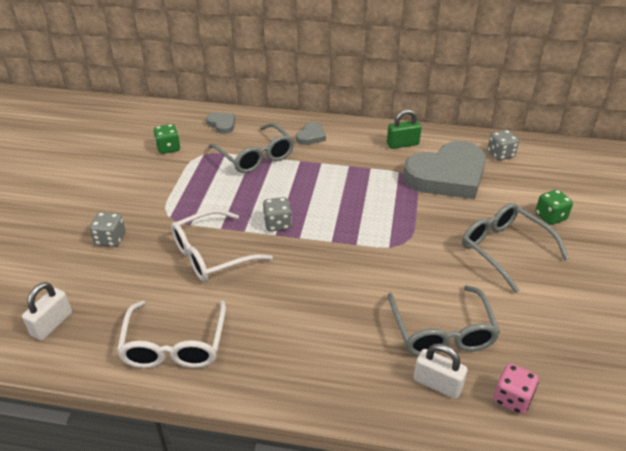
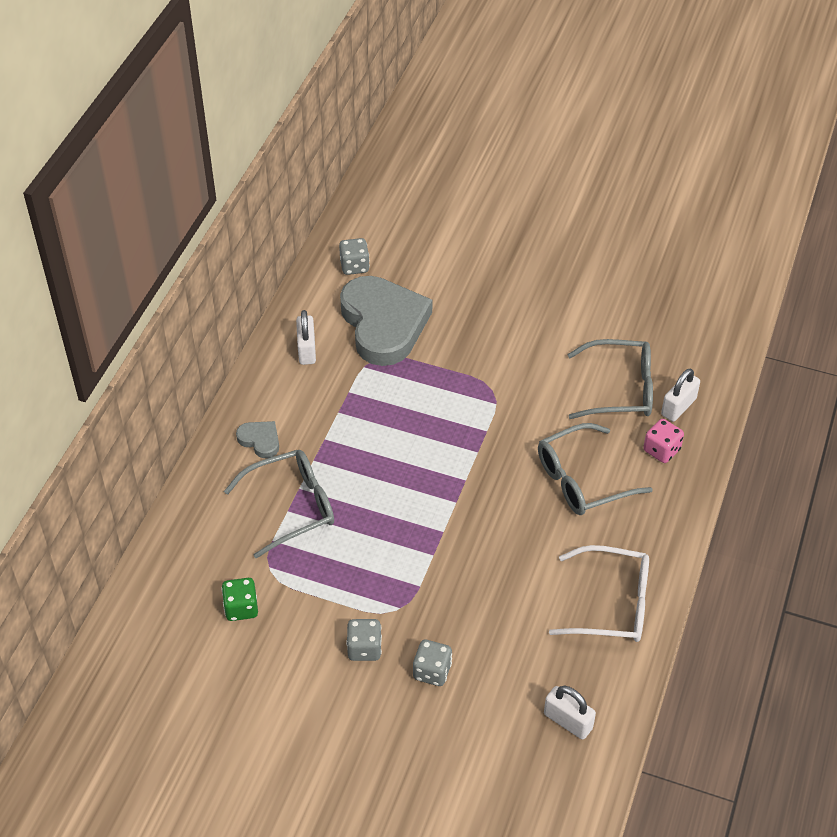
camera: 80 degrees left, 10 degrees up
white glasses [171,209,273,282] -> none
grey heart [206,113,235,134] -> none
grey dice [263,197,292,231] -> grey dice moved to [346,619,382,661]
green padlock [387,109,422,149] -> white padlock [296,310,316,365]
grey glasses [462,203,569,293] -> grey glasses moved to [538,423,653,515]
pink dice [493,363,539,414] -> pink dice moved to [644,419,684,463]
green dice [535,190,573,225] -> none

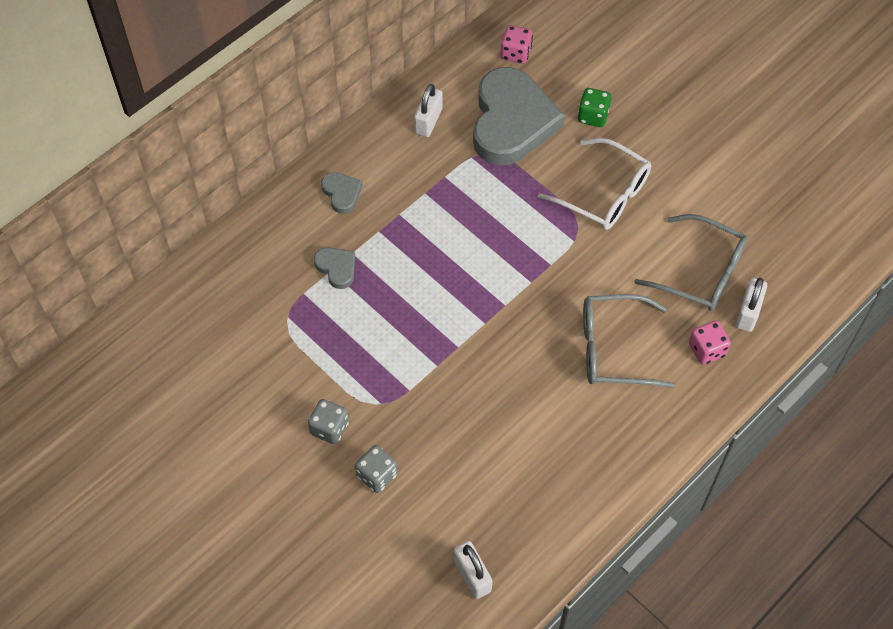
camera: 25 degrees right, 10 degrees up
green dice [221,578,258,621] -> green dice moved to [578,88,611,127]
grey glasses [224,450,334,558] -> grey heart [314,248,355,289]
grey dice [339,238,370,275] -> pink dice [501,25,533,64]
white glasses [549,545,649,642] -> white glasses moved to [538,138,651,230]
white padlock [661,368,700,422] -> white padlock turned 45 degrees counterclockwise [736,278,767,332]

